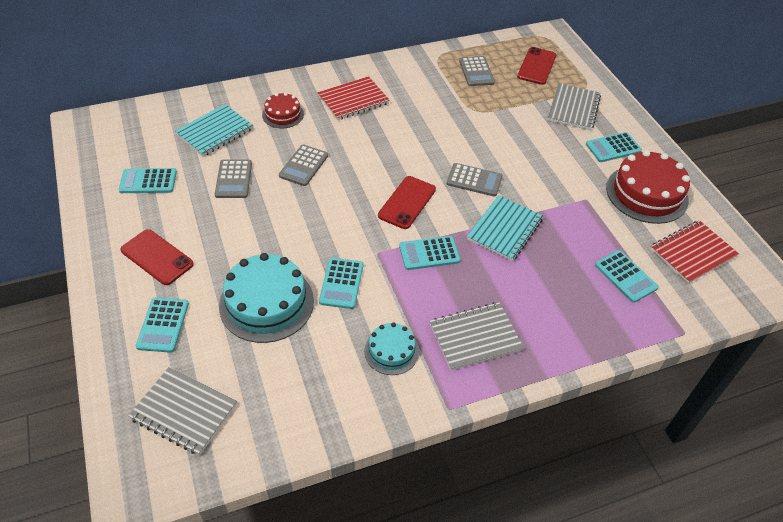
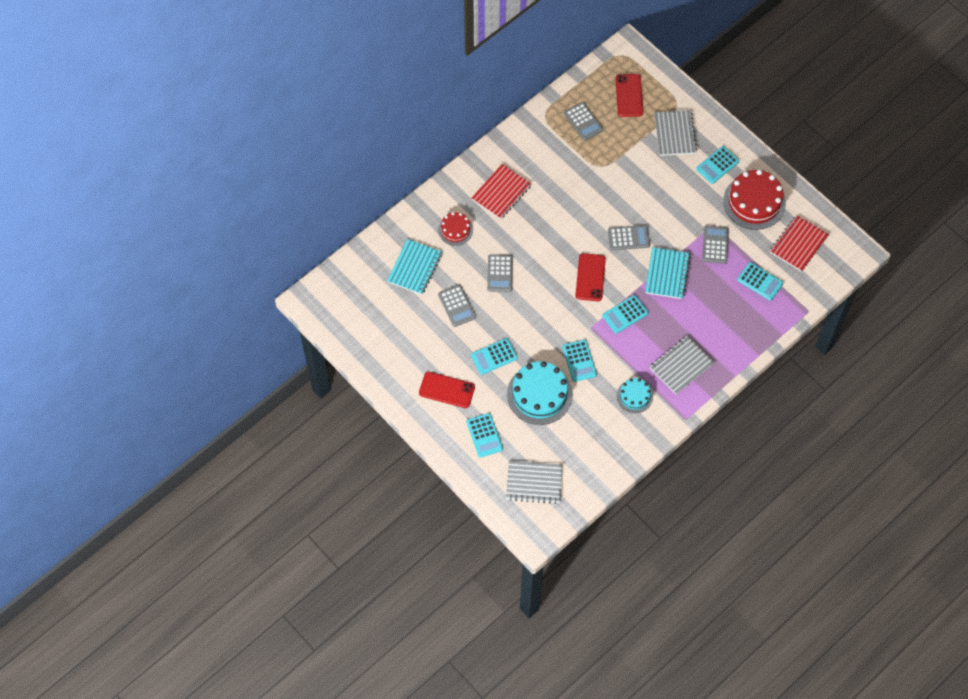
camera: 20 degrees left, 15 degrees up
turquoise calculator [119,168,177,193] -> turquoise calculator moved to [471,338,518,375]
none -> grey calculator [702,225,729,264]

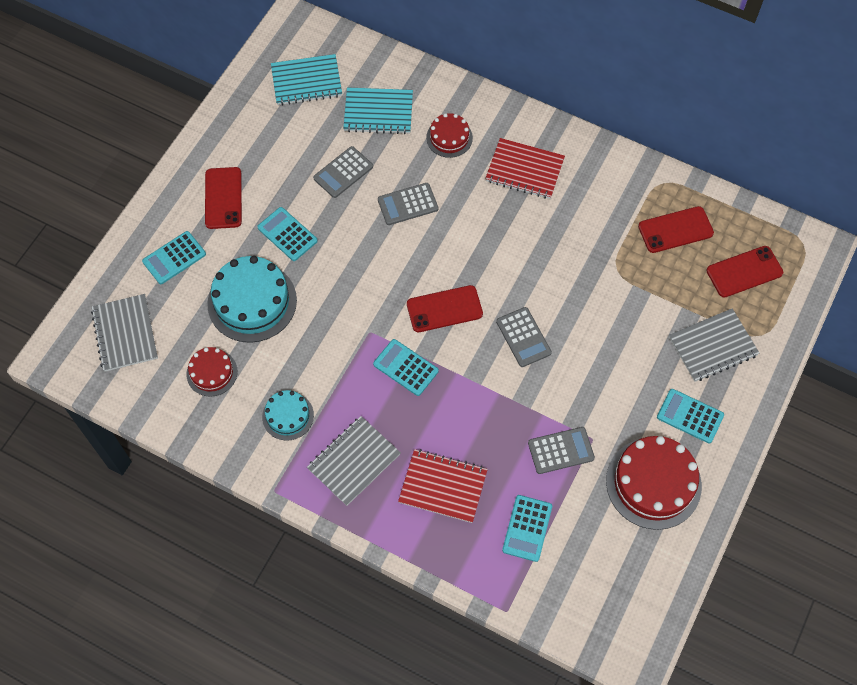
camera: 70 degrees right, 0 degrees up
turquoise calculator [562,340,597,382] -> none
grey calculator [564,102,603,141] -> red phone [638,206,714,253]
turquoise notebook [645,247,691,299] -> turquoise notebook moved to [271,54,342,105]
grey notebook [650,336,714,395] -> grey notebook turned 75 degrees counterclockwise [307,416,401,506]
red notebook [770,215,829,272] -> red notebook moved to [398,449,488,523]
none -> red cake [186,347,238,397]

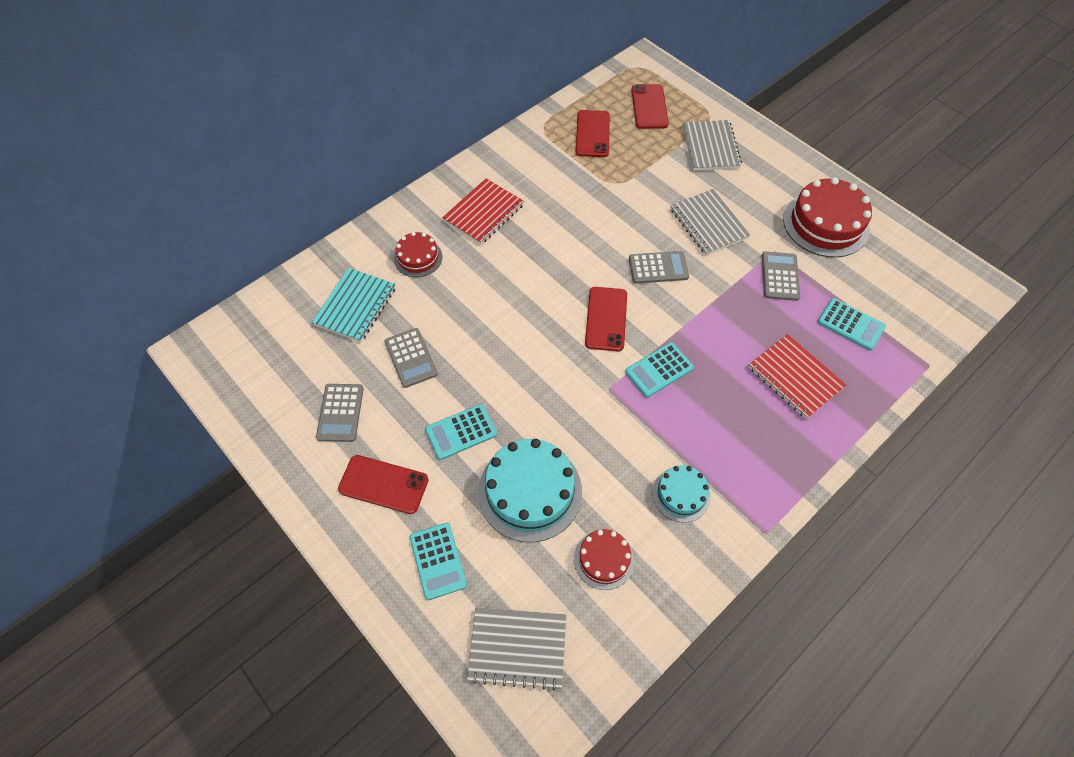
camera: 70 degrees left, 5 degrees down
turquoise notebook [271,54,342,105] -> none
grey notebook [307,416,401,506] -> grey notebook moved to [670,189,750,255]
grey calculator [378,183,438,225] -> grey calculator moved to [316,384,364,442]
red notebook [398,449,488,523] -> red notebook turned 75 degrees counterclockwise [749,334,846,419]
turquoise calculator [657,389,724,443] -> none

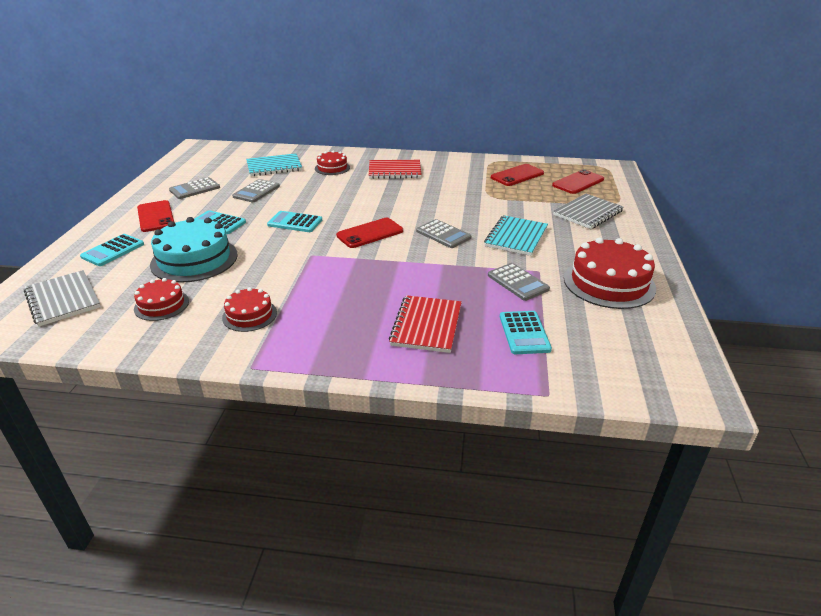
camera: 50 degrees right, 25 degrees down
turquoise calculator [625,342,694,397] -> turquoise calculator moved to [267,211,322,232]
turquoise cake [652,465,711,523] -> red cake [222,287,277,332]
grey notebook [670,189,750,255] -> turquoise notebook [484,215,548,256]
grey calculator [762,251,800,301] -> grey calculator turned 90 degrees clockwise [488,263,550,301]

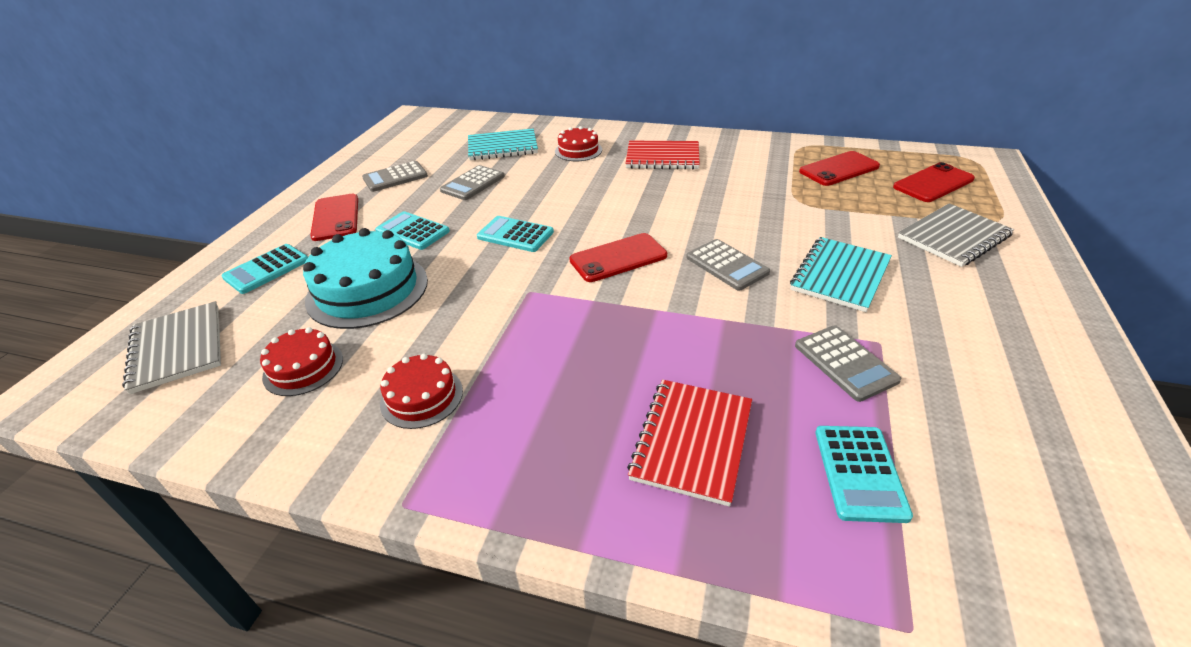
camera: 10 degrees right, 5 degrees up
red cake [564,237,656,309] -> none

